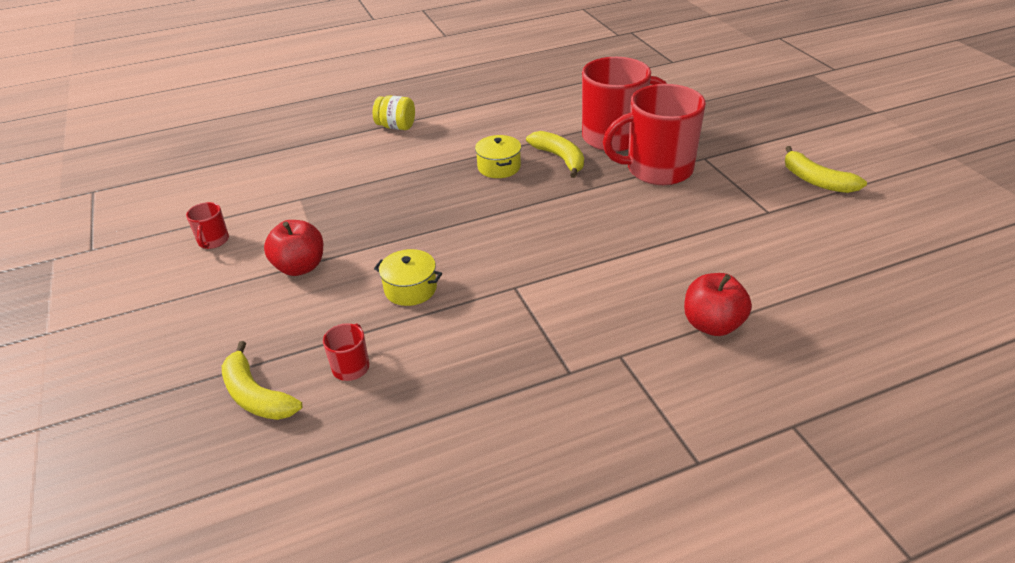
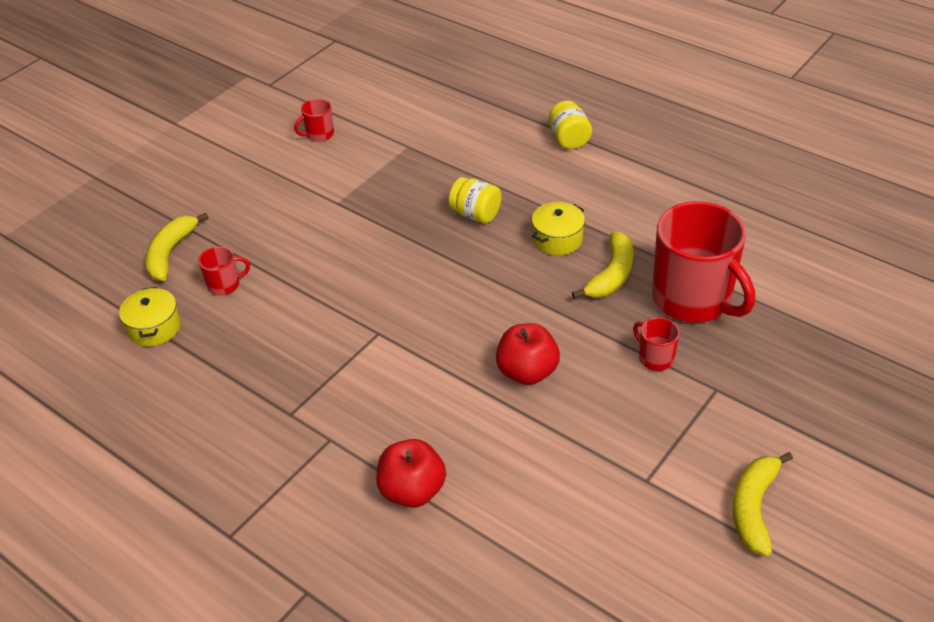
camera: 60 degrees right, 5 degrees up
red apple [264,220,323,276] -> red apple moved to [496,323,560,385]
yellow pot [374,249,442,306] -> yellow pot moved to [119,287,181,347]
red mug [603,84,706,185] -> red mug [633,317,680,371], size x0.43
none -> yellow jar [449,177,502,223]

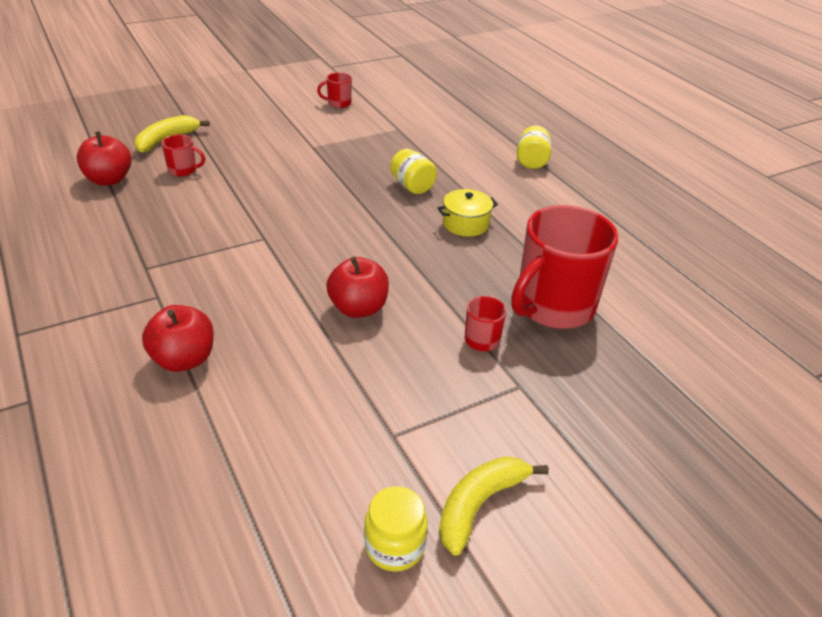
camera: 20 degrees right, 5 degrees down
yellow pot [119,287,181,347] -> red apple [77,132,132,186]
yellow banana [572,231,634,299] -> none
red mug [652,201,755,323] -> red mug turned 60 degrees clockwise [511,205,618,329]
none -> yellow jar [364,486,428,572]

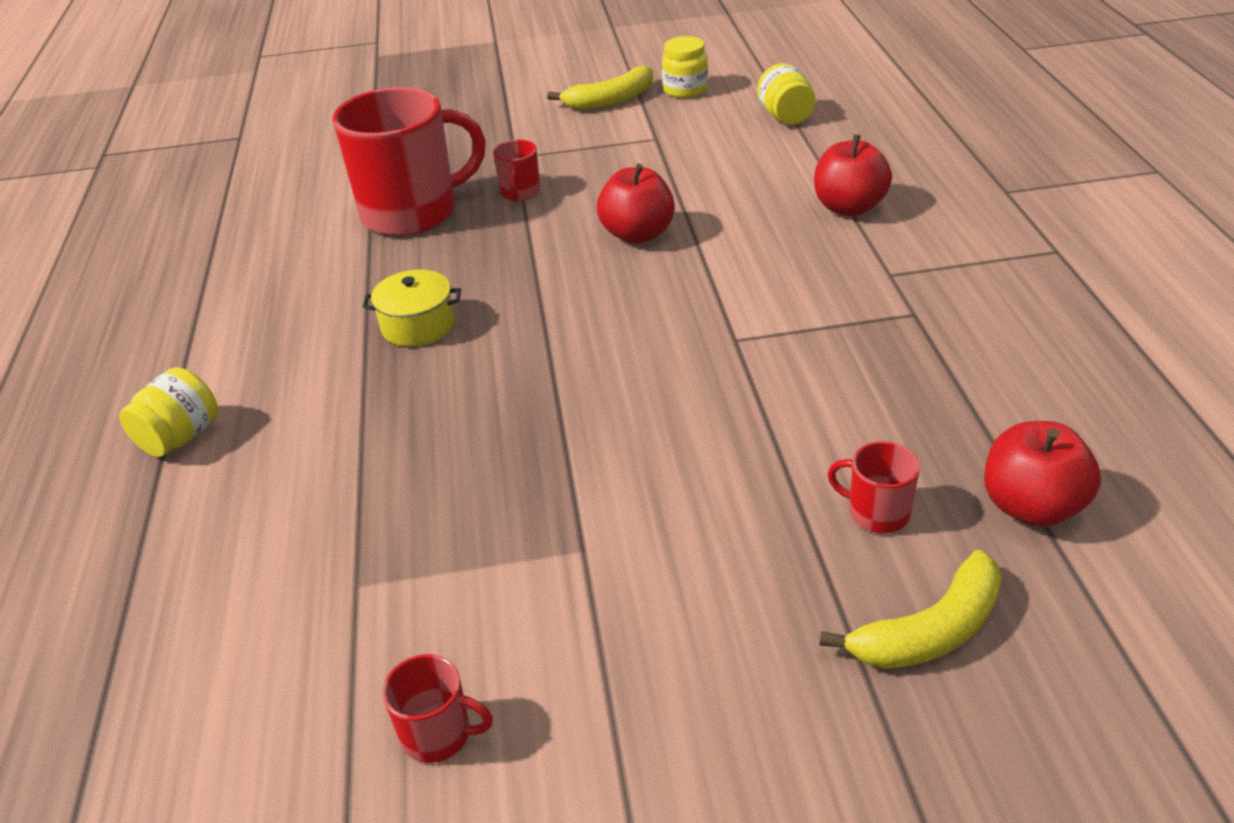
camera: 155 degrees left, 0 degrees up
yellow jar [390,149,437,194] -> yellow jar moved to [757,63,816,125]

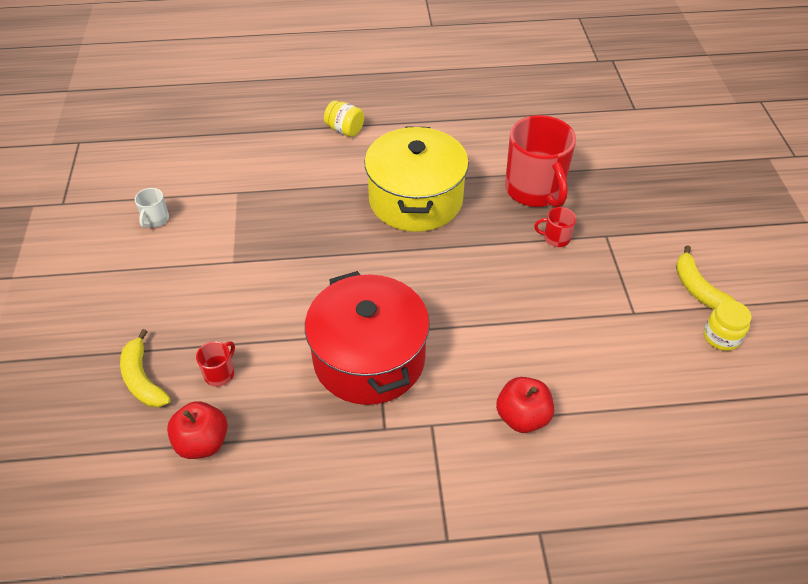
camera: 90 degrees right, 10 degrees up
yellow pot [363,270,461,347] -> yellow pot [364,126,469,232], size x2.37
red mug [383,654,493,763] -> white mug [135,188,169,228]
red apple [597,164,675,244] -> none
yellow jar [757,63,816,125] -> none
none -> red pot [305,271,430,405]

